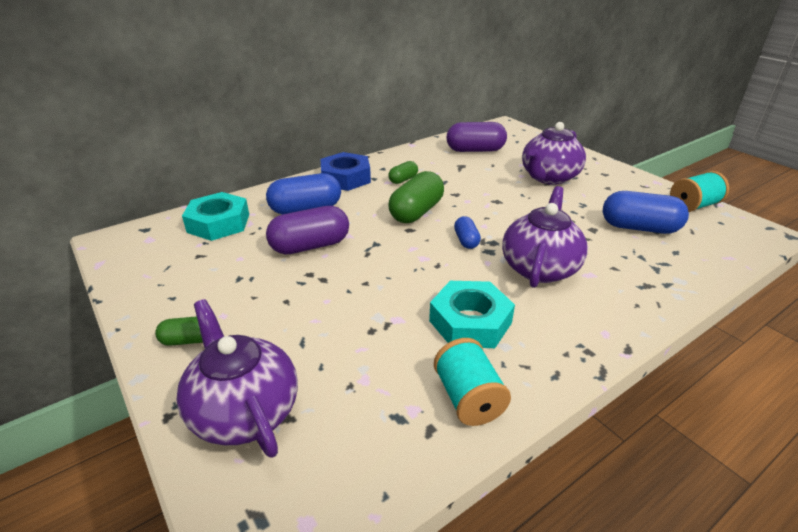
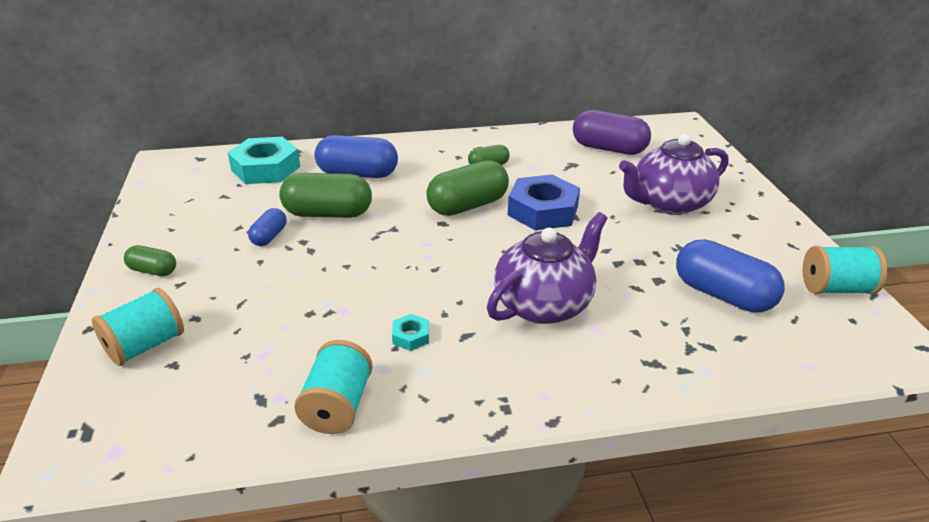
camera: 25 degrees right, 0 degrees up
purple teapot [176,299,298,458] -> turquoise spool [92,288,184,366]
purple capsule [266,206,349,254] -> green capsule [279,173,372,218]
blue nut [320,152,371,191] -> blue nut moved to [508,174,580,230]
turquoise nut [429,281,515,348] -> turquoise nut [392,314,429,351], size x0.44
blue capsule [454,216,481,249] -> blue capsule moved to [248,208,286,246]

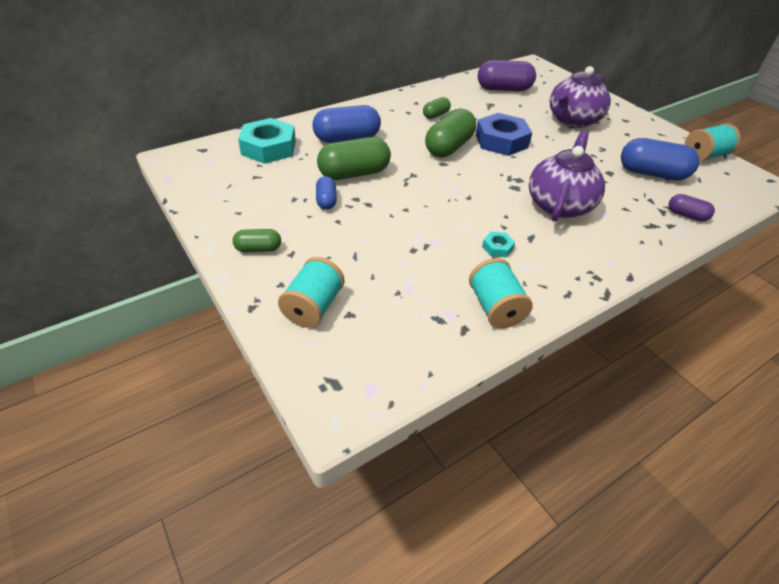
camera: 25 degrees left, 10 degrees up
none -> purple capsule [669,194,715,221]

